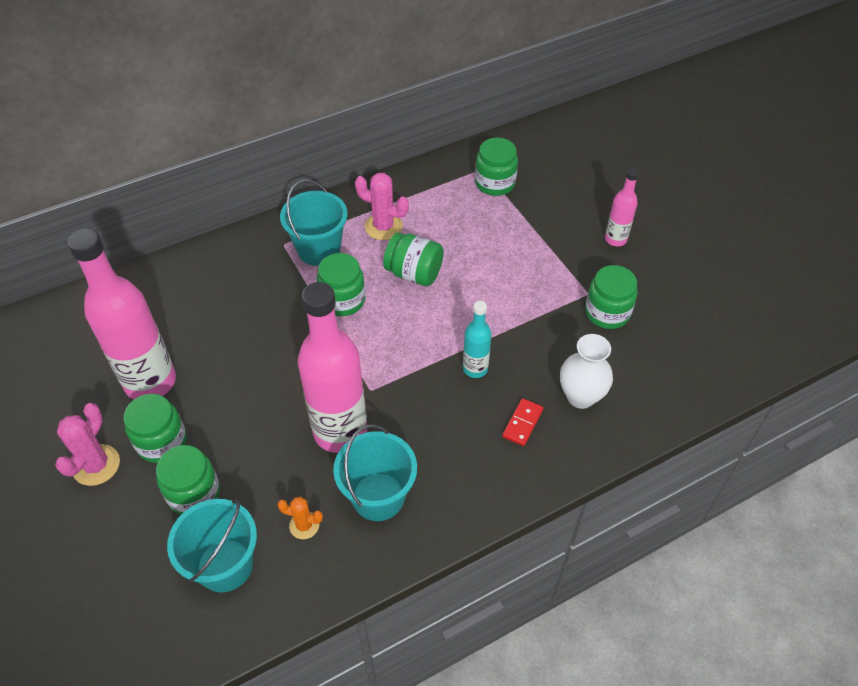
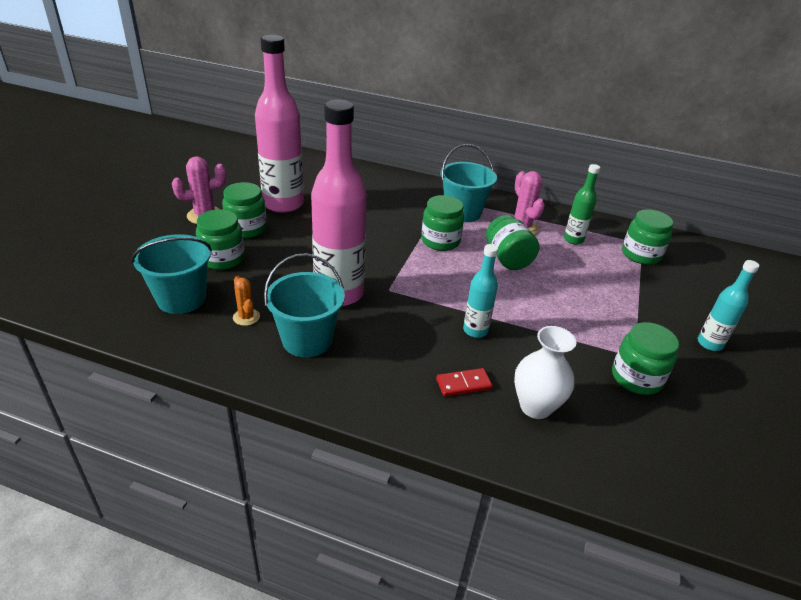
camera: 45 degrees right, 15 degrees down
pink bottle [605,168,639,246] -> turquoise bottle [698,260,759,351]
none -> green bottle [564,164,600,245]

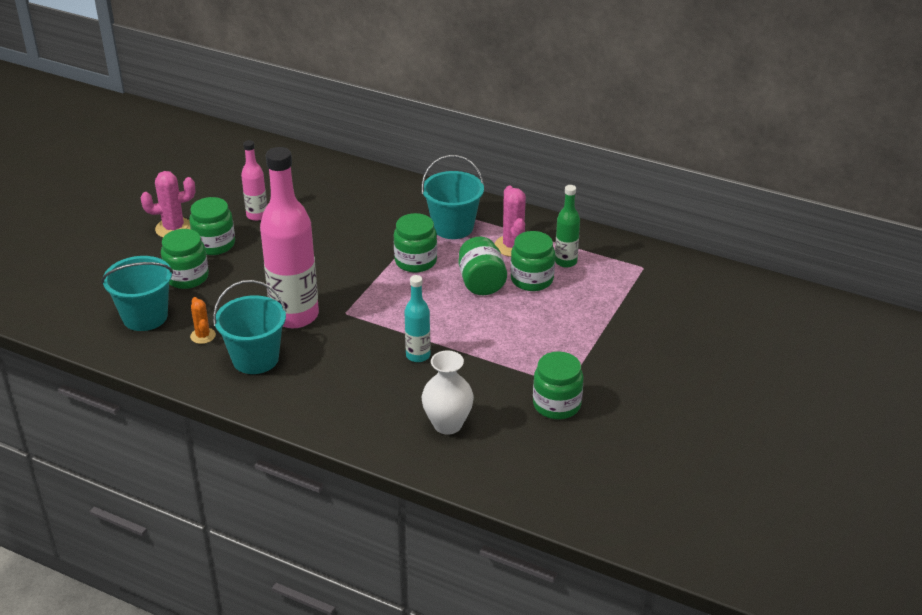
camera: 10 degrees right, 0 degrees up
pink bottle [255,35,304,213] -> pink bottle [241,140,267,221], size x0.49
red domino [436,368,492,397] -> none
green jar [622,209,674,265] -> green jar moved to [511,231,555,291]
turquoise bottle [698,260,759,351] -> none

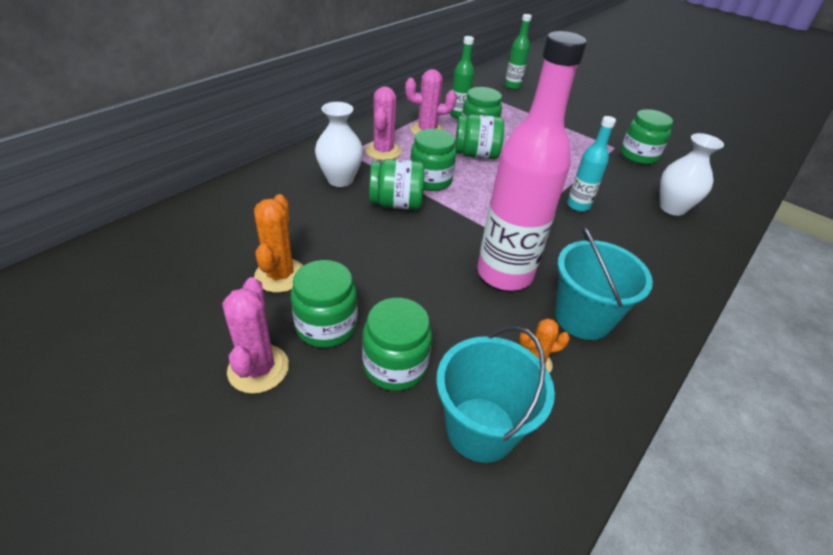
camera: 80 degrees left, 5 degrees up
pink bottle [241,140,267,221] -> orange cactus [254,194,303,293]
turquoise bucket [421,155,484,239] -> pink cactus [365,87,402,160]
none -> white vase [315,102,363,187]
none -> green jar [369,159,425,210]
none -> green bottle [505,14,532,90]

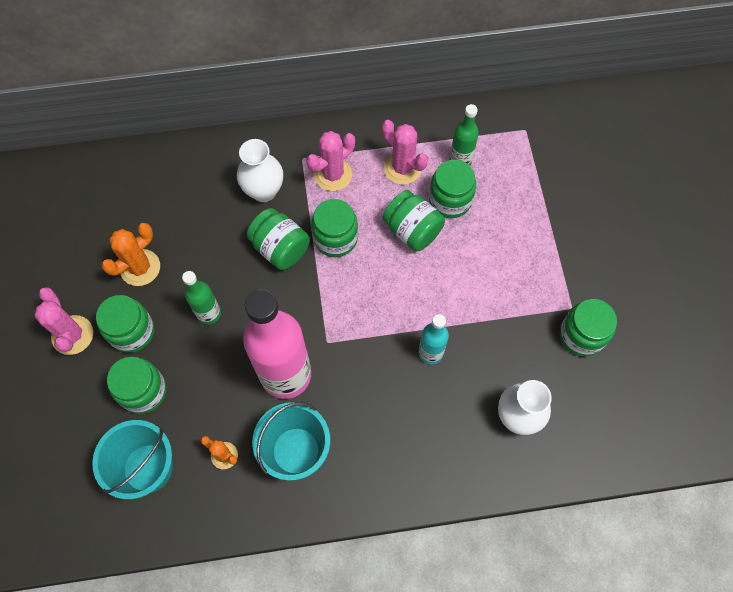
camera: 45 degrees right, 25 degrees up
pink cactus [223,277,289,394] -> pink cactus turned 60 degrees counterclockwise [35,287,93,355]
green bottle [505,14,532,90] -> green bottle moved to [182,271,221,325]

